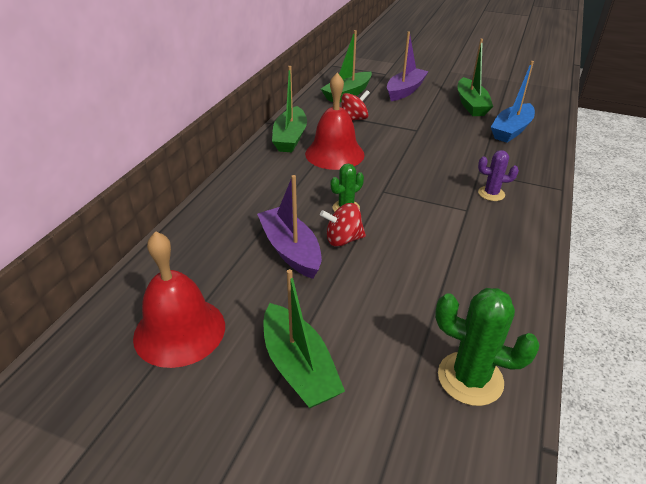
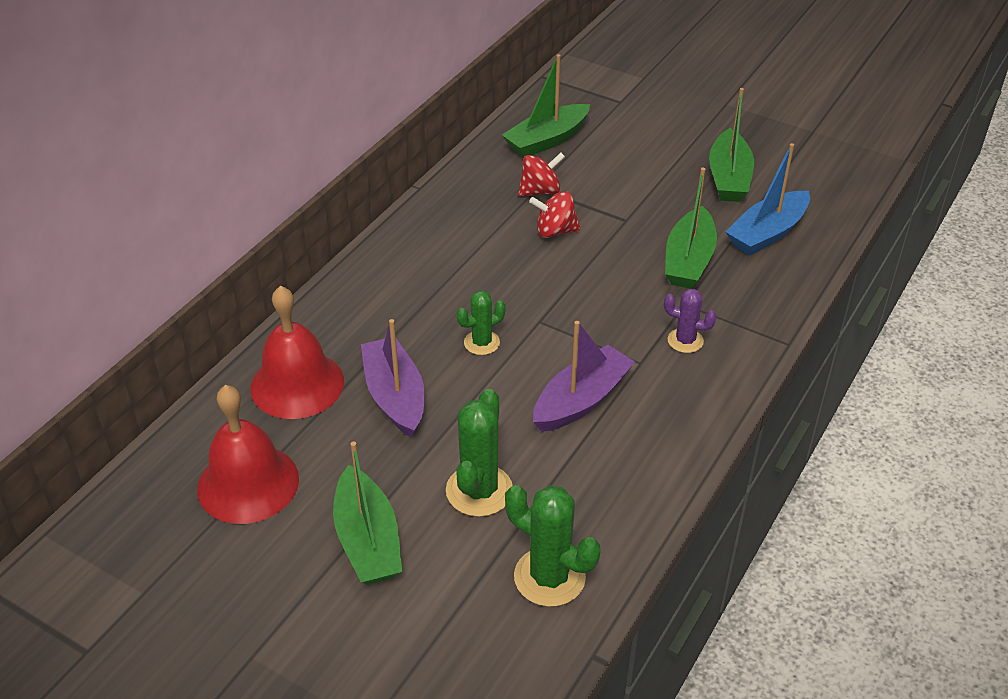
camera: 10 degrees right, 5 degrees up
green boat [272,66,307,152] -> green boat moved to [665,168,717,289]
red bell [305,73,365,170] -> red bell moved to [250,286,344,419]
red spinning top [320,203,366,247] -> red spinning top moved to [529,191,581,238]
purple boat [387,31,429,101] -> purple boat moved to [533,321,635,432]
none -> green cactus [446,389,513,517]

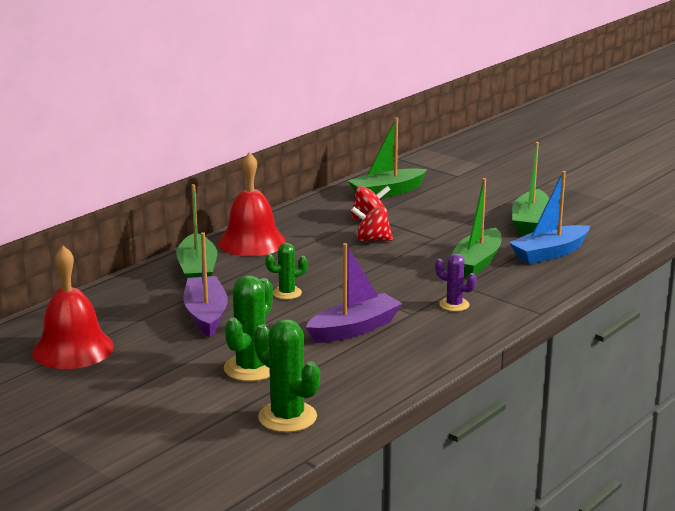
camera: 10 degrees right, 20 degrees down
red bell [250,286,344,419] -> red bell moved to [218,152,286,256]
green boat [333,441,402,585] -> green boat moved to [176,184,217,278]

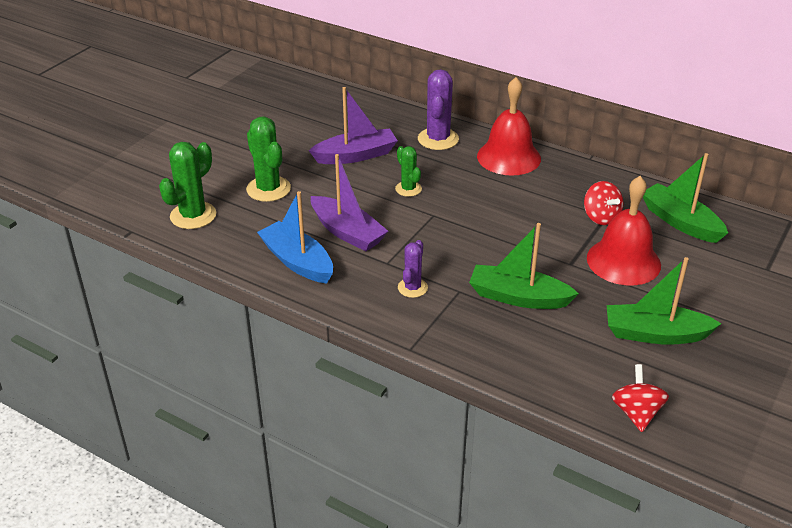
camera: 80 degrees right, 15 degrees up
red bell [32,246,114,369] -> red bell moved to [587,176,661,285]
green boat [176,184,217,278] -> purple cactus [418,69,459,150]
green cactus [224,275,273,381] -> green cactus turned 45 degrees clockwise [246,116,291,202]
red spinning top [351,206,393,241] -> red spinning top moved to [612,364,669,432]
blue boat [509,171,590,264] -> blue boat moved to [257,191,333,283]

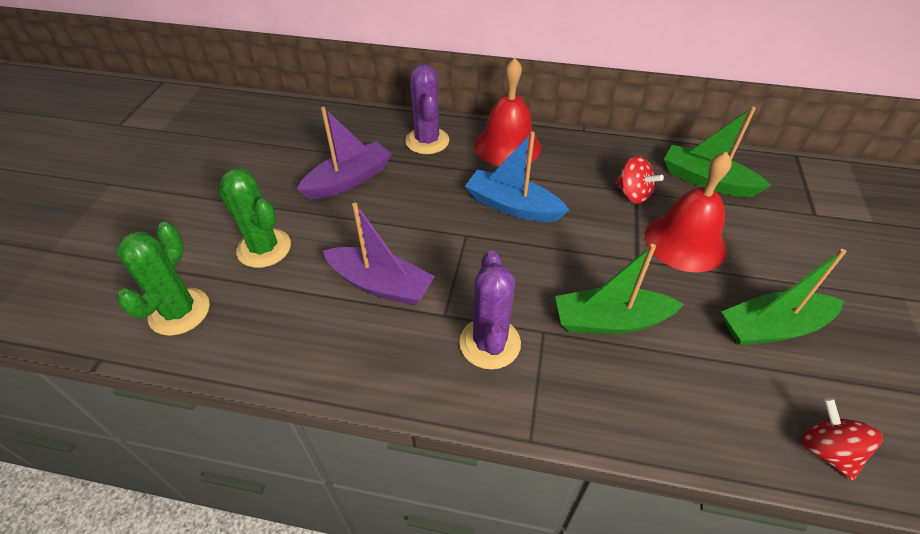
camera: 20 degrees left, 10 degrees up
blue boat [257,191,333,283] -> blue boat moved to [465,131,569,222]
green cactus [395,146,422,197] -> none
purple cactus [398,240,428,298] -> purple cactus [459,251,521,370], size x1.66

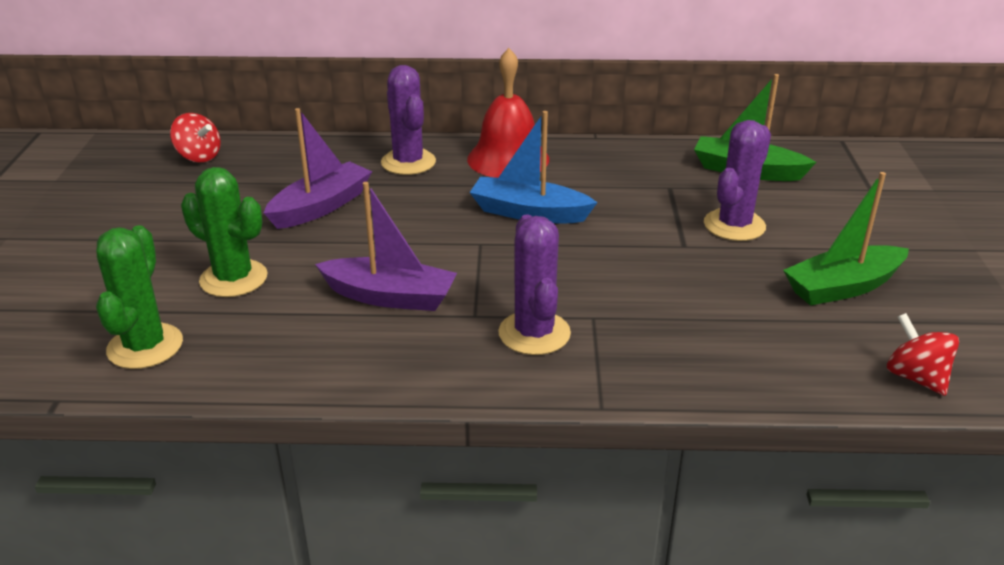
camera: 10 degrees left, 15 degrees down
green boat [555,244,684,334] -> none
red spinning top [615,156,664,204] -> red spinning top moved to [170,113,221,162]
red bell [645,152,732,273] -> purple cactus [704,120,771,241]

